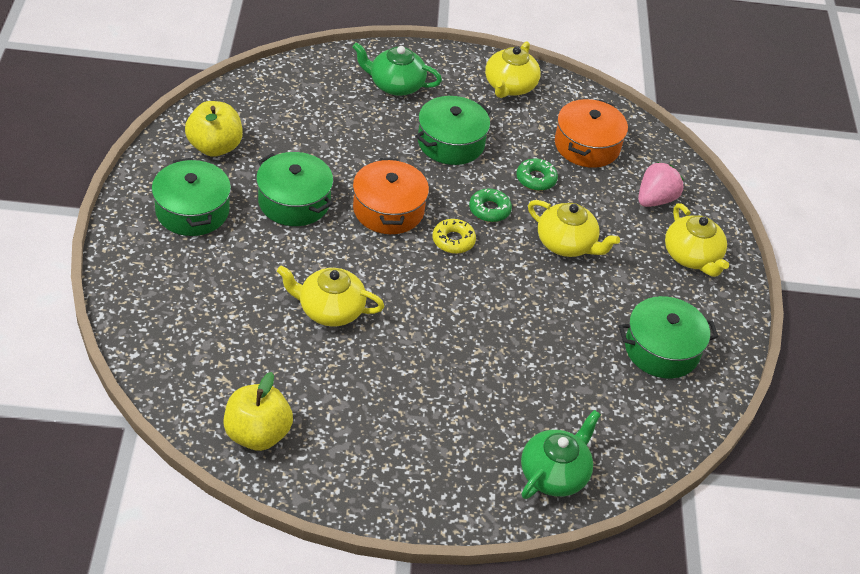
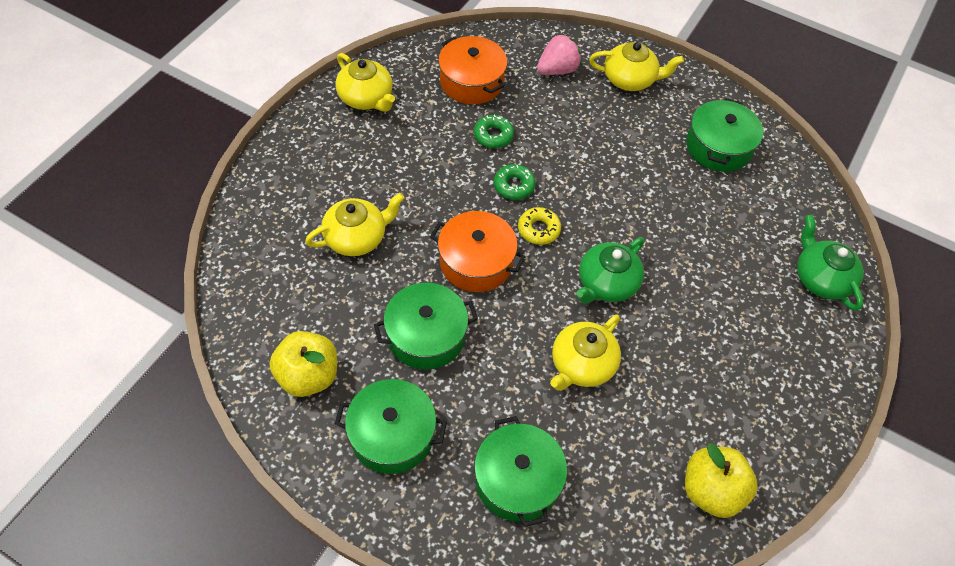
camera: 60 degrees left, 10 degrees up
green teapot [353,42,442,96] -> green teapot moved to [576,237,644,303]
green pot [416,96,491,165] -> green pot moved to [474,416,567,527]
yellow teapot [528,200,620,257] -> yellow teapot moved to [305,193,404,256]
pink strawberry [638,162,684,207] -> pink strawberry turned 75 degrees clockwise [537,35,581,75]

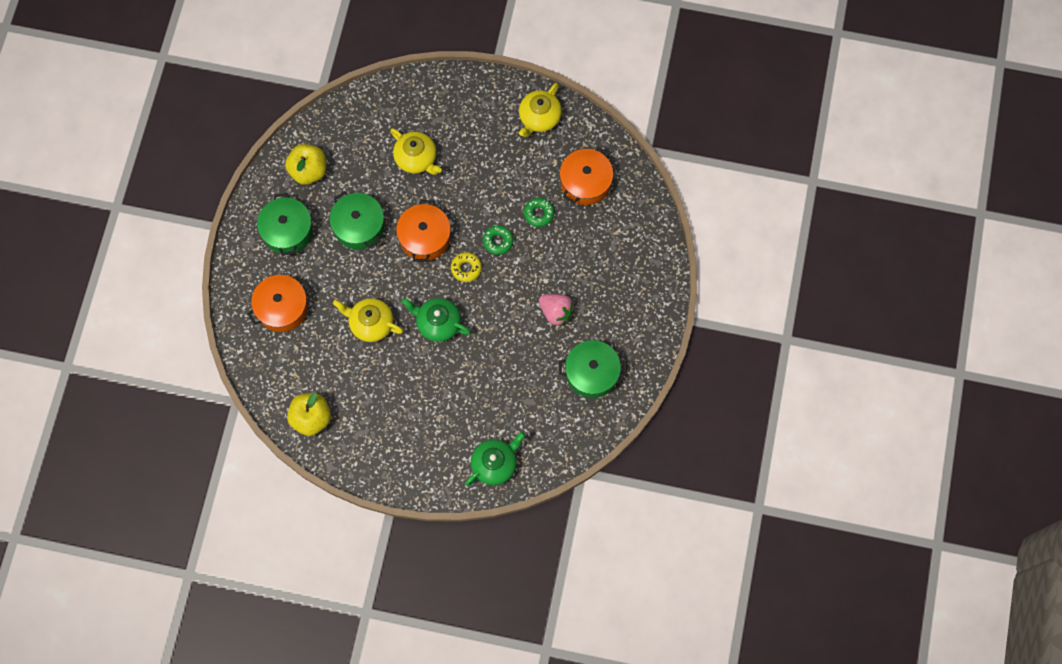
camera: 75 degrees right, 15 degrees up
green pot [474,416,567,527] -> orange pot [247,275,311,332]
pink strawberry [537,35,581,75] -> pink strawberry moved to [539,294,575,326]
yellow teapot [589,42,684,91] -> none

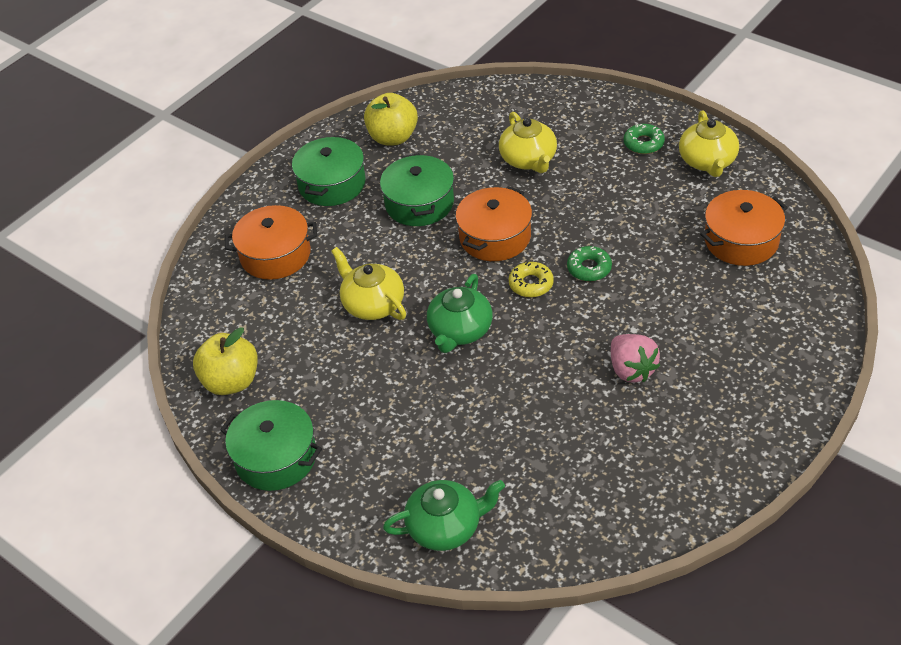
camera: 30 degrees right, 25 degrees down
green teapot [401,298,471,342] -> green teapot turned 120 degrees counterclockwise [427,274,493,353]
yellow teapot [519,83,562,137] -> yellow teapot turned 60 degrees counterclockwise [679,111,739,177]
green donut [524,198,554,227] -> green donut moved to [624,124,665,154]
green pot [559,340,627,398] -> green pot moved to [220,400,322,491]

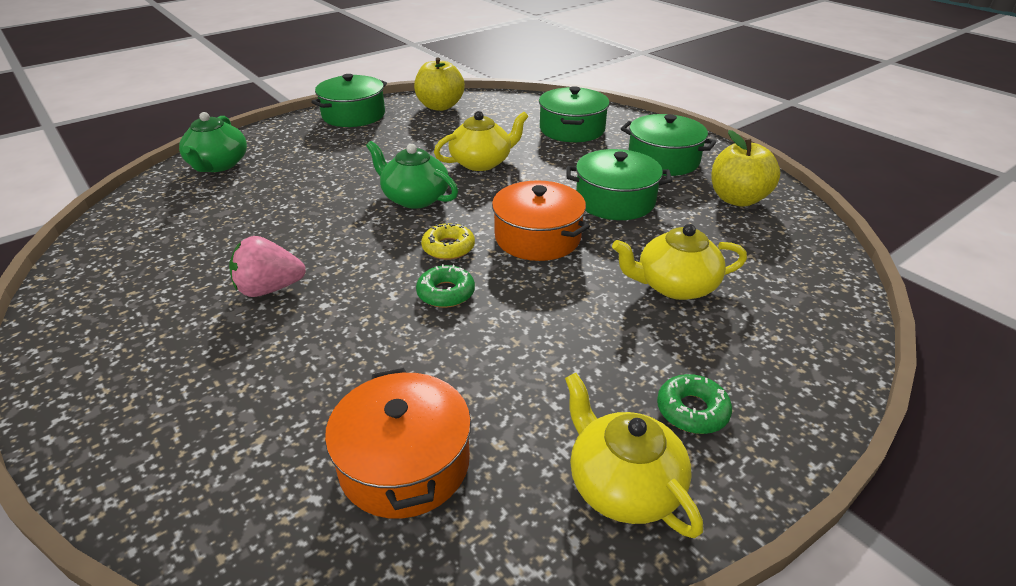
camera: 100 degrees right, 10 degrees down
orange pot [225,205,317,280] -> green pot [539,86,610,142]
yellow teapot [679,111,739,177] -> yellow teapot turned 45 degrees clockwise [565,373,703,538]

